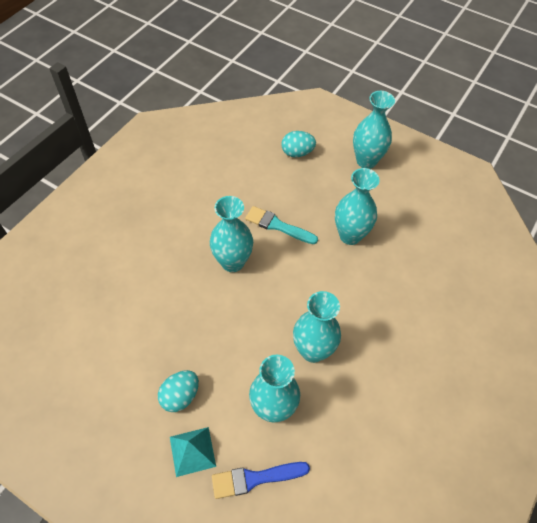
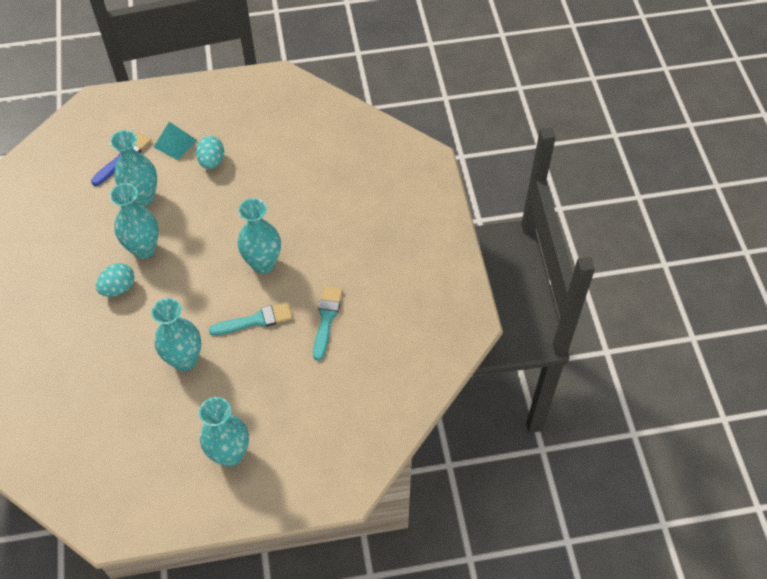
camera: 140 degrees right, 0 degrees up
turquoise egg [281,131,316,157] -> turquoise egg moved to [96,263,134,297]
none -> turquoise brush [313,286,343,361]

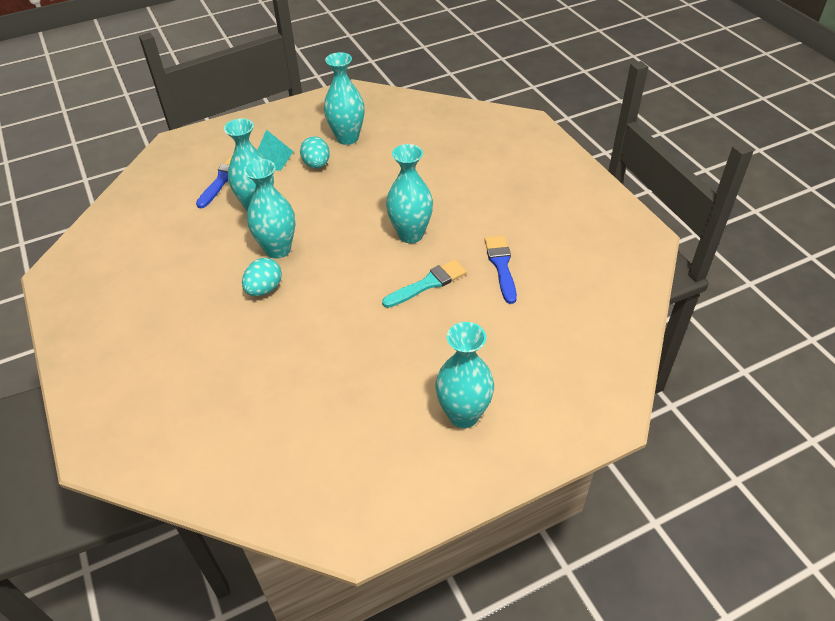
camera: 15 degrees left, 10 degrees down
turquoise vase [151,298,201,371] -> turquoise vase moved to [324,52,364,145]
turquoise brush [313,286,343,361] -> blue brush [485,236,517,304]

